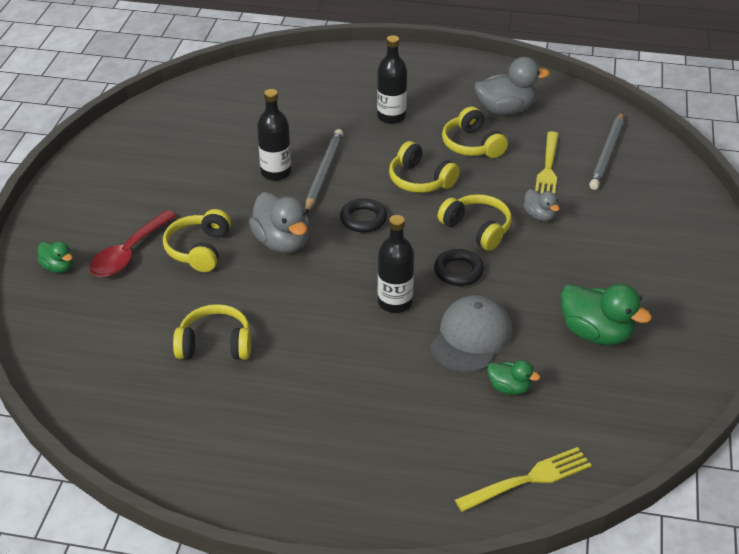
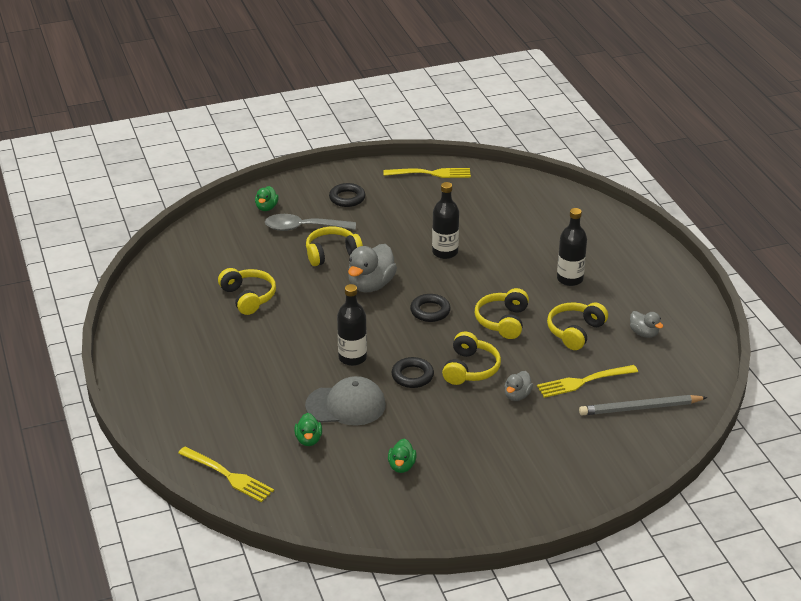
camera: 60 degrees right, 5 degrees down
red spoon [89,210,177,277] -> grey spoon [265,214,356,231]
grey pencil [305,129,343,213] -> none
grey duck [474,57,550,115] -> grey duck [630,311,663,338], size x0.55
green duck [561,284,652,345] -> green duck [388,439,417,473], size x0.55
none -> black ring [329,183,365,207]
none -> yellow fork [383,168,471,178]

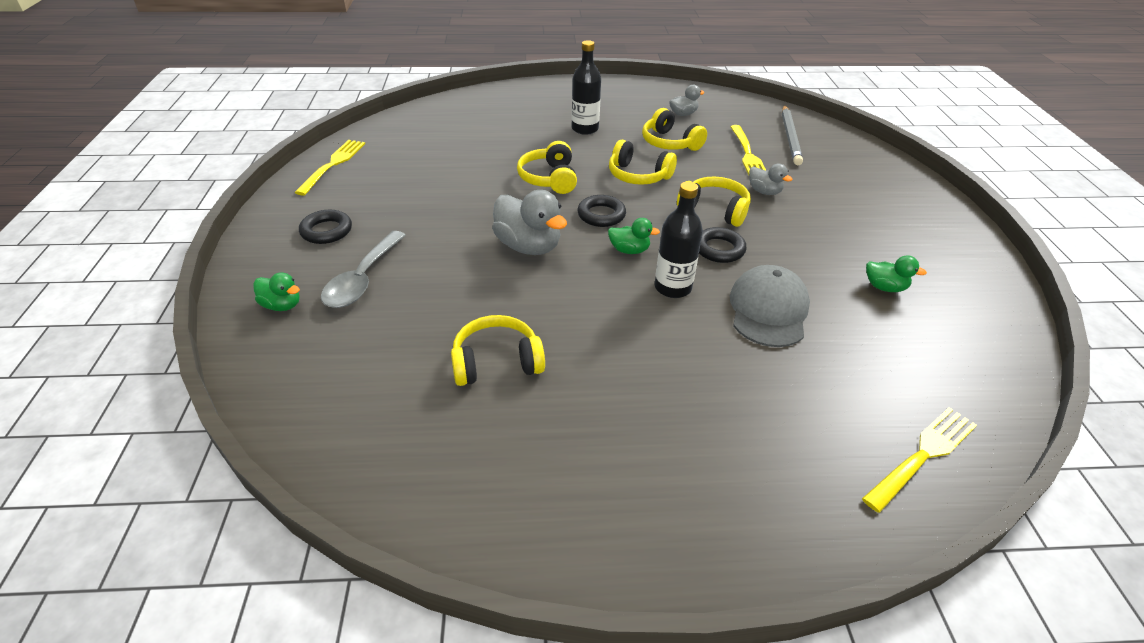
camera: 75 degrees left, 5 degrees up
green duck [294,413,322,446] -> green duck moved to [608,218,660,254]
yellow headphones [306,227,363,266] -> yellow headphones moved to [517,141,577,194]
black bottle [432,182,459,259] -> none

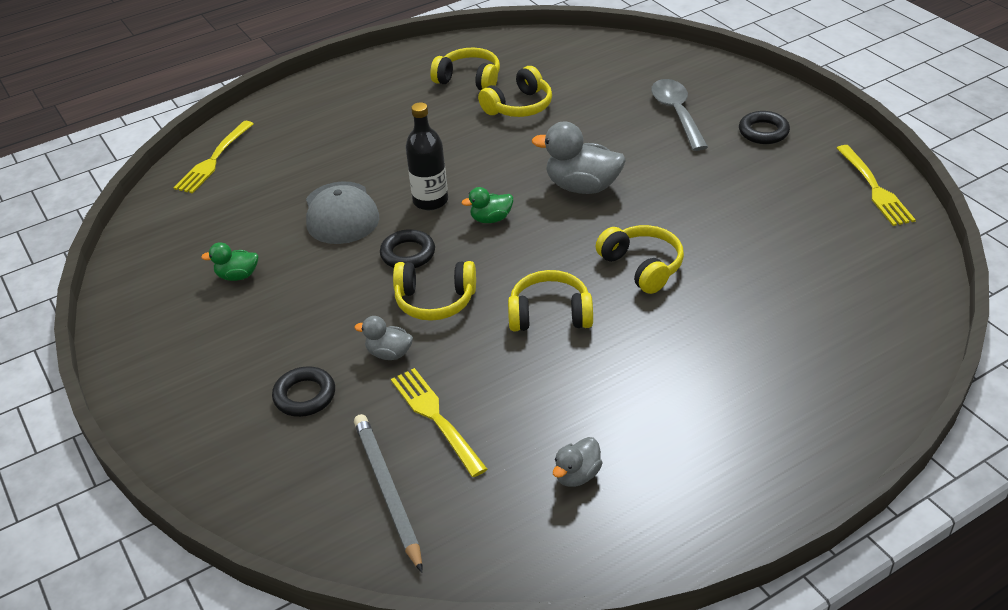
camera: 155 degrees right, 0 degrees up
green duck [253,272,300,311] -> none
black bottle [571,40,601,135] -> none
black ring [577,195,626,227] -> black ring moved to [272,366,335,417]
yellow headphones [642,108,707,151] -> yellow headphones moved to [430,48,500,90]

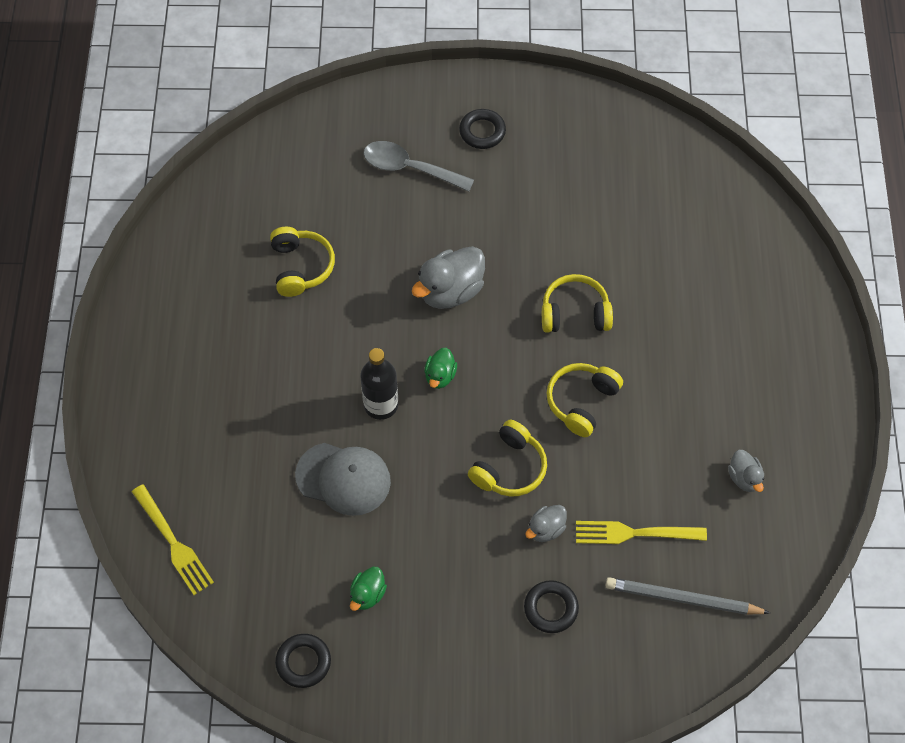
camera: 60 degrees left, 20 degrees up
black ring [380,229,435,268] -> black ring moved to [275,634,331,688]
yellow headphones [430,48,500,90] -> none
yellow fork [836,145,916,226] -> none

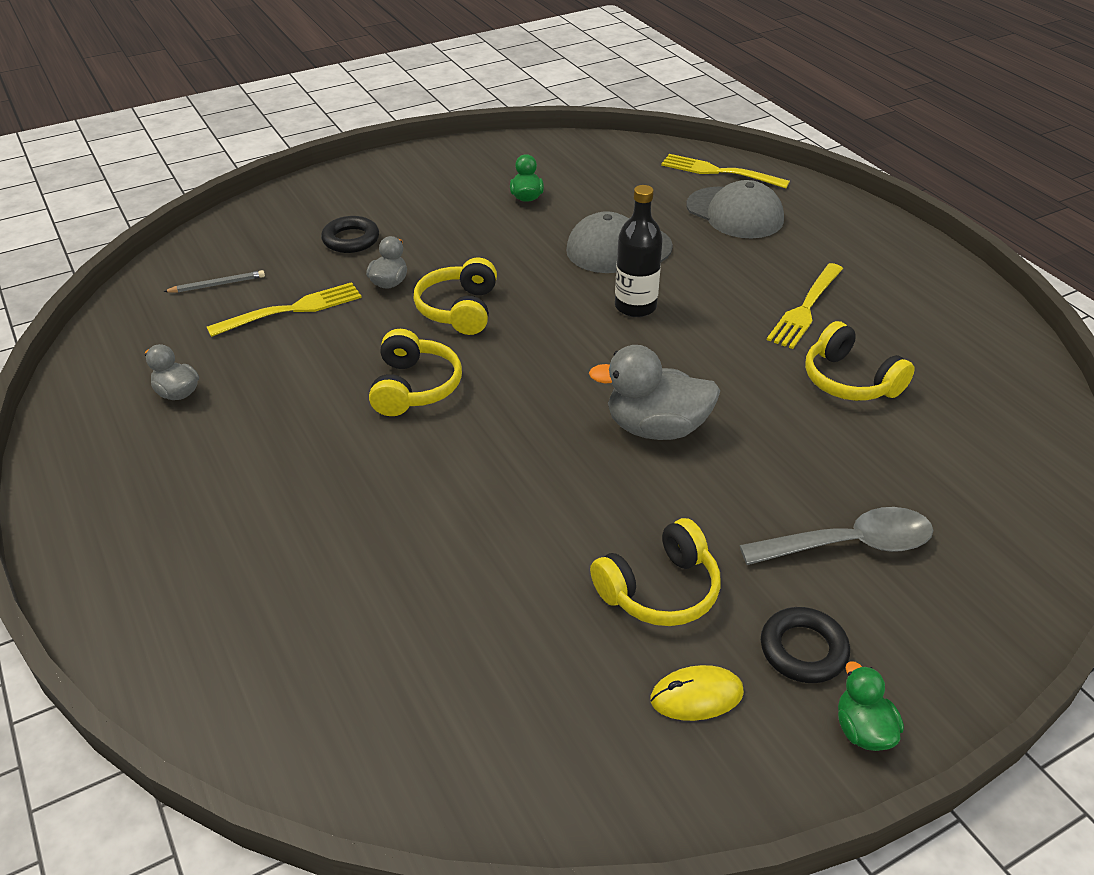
camera: 150 degrees right, 20 degrees down
black ring [275,634,331,688] -> none
grey duck [412,246,485,309] -> grey duck turned 105 degrees counterclockwise [589,345,720,440]
green duck [424,348,457,389] -> green duck moved to [838,661,904,751]
yellow headphones [542,274,613,333] -> yellow headphones moved to [590,518,721,626]
grey pencil [605,577,770,615] -> grey pencil [163,270,265,293], size x0.54
none -> yellow mouse [650,665,744,721]
none -> grey cap [686,180,784,239]
none -> yellow fork [767,263,843,349]

